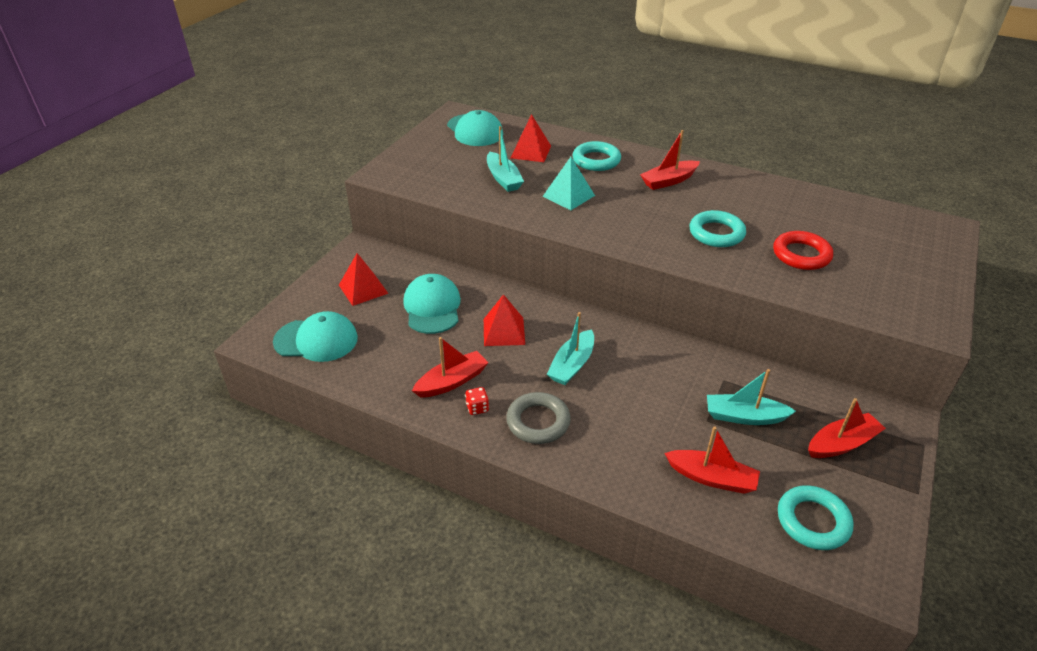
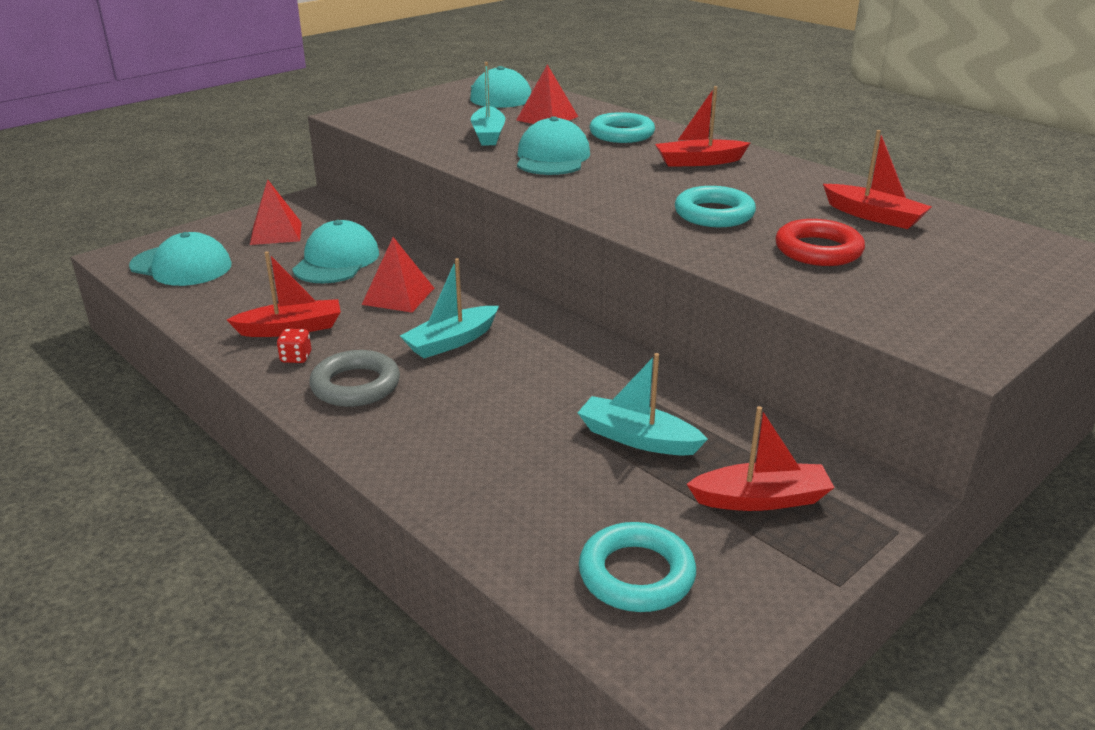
camera: 20 degrees right, 10 degrees down
turquoise pyramid [543,157,595,210] -> turquoise cap [517,116,590,175]
red boat [664,426,760,494] -> red boat moved to [823,130,932,229]

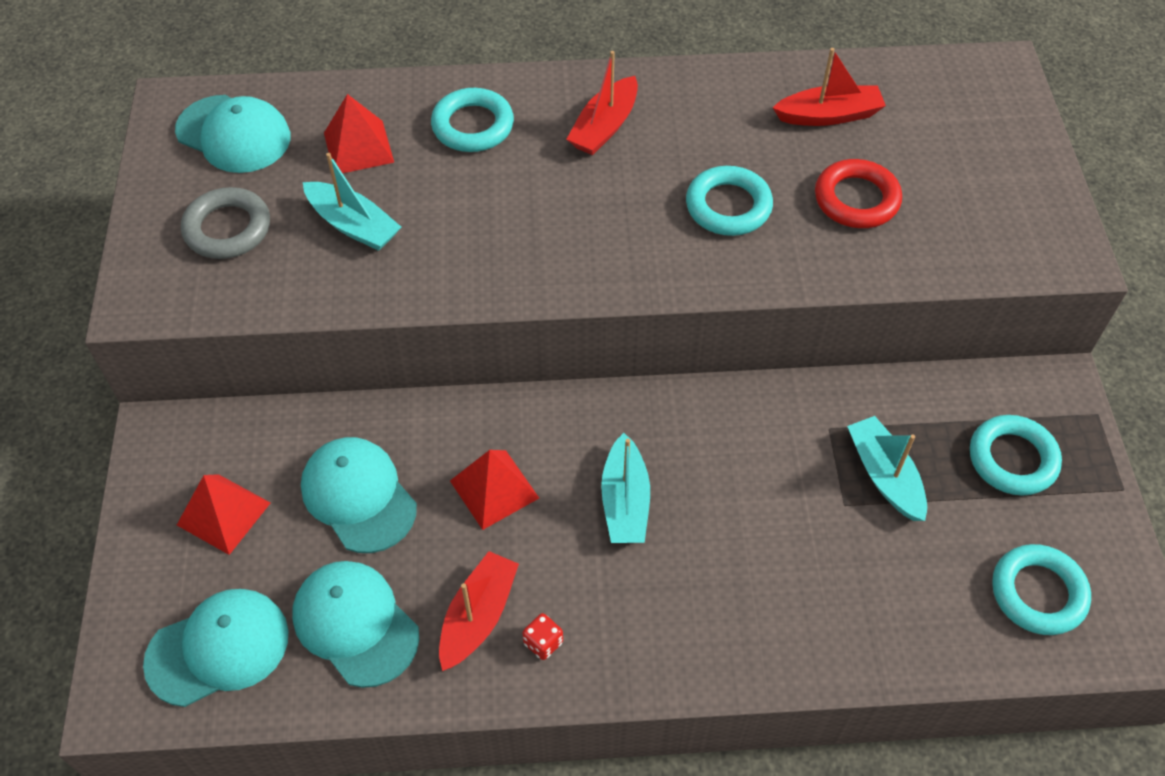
camera: 50 degrees left, 25 degrees up
grey ring [309,350,400,407] -> grey ring moved to [181,187,270,259]
turquoise cap [517,116,590,175] -> turquoise cap moved to [292,561,419,688]
turquoise boat [578,353,708,455] -> turquoise boat turned 90 degrees clockwise [847,416,927,521]
red boat [687,406,835,511] -> turquoise ring [970,415,1062,496]

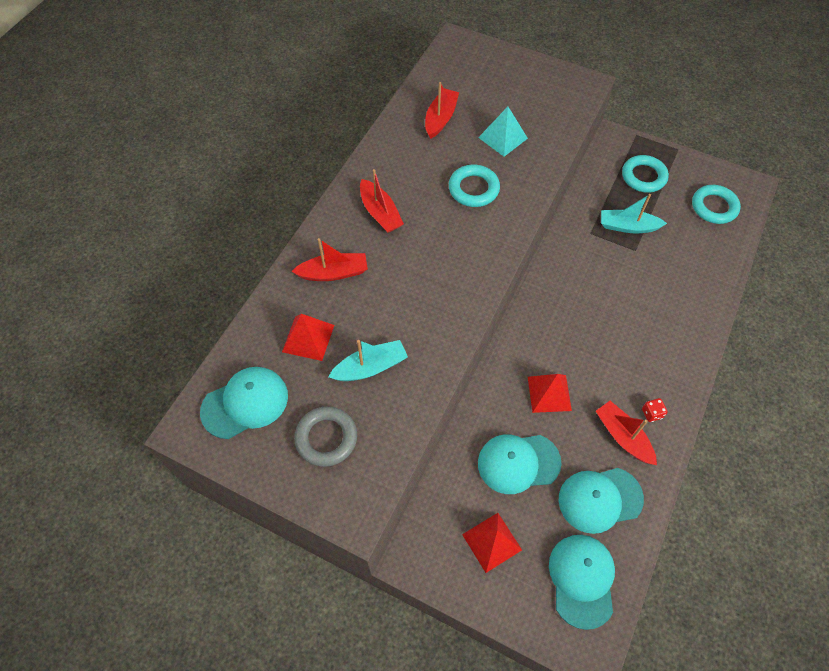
camera: 60 degrees left, 5 degrees up
turquoise ring [431,88,514,152] -> red boat [291,238,368,281]
turquoise boat [601,433,650,543] -> none
red ring [815,159,902,228] -> turquoise pyramid [478,107,528,157]

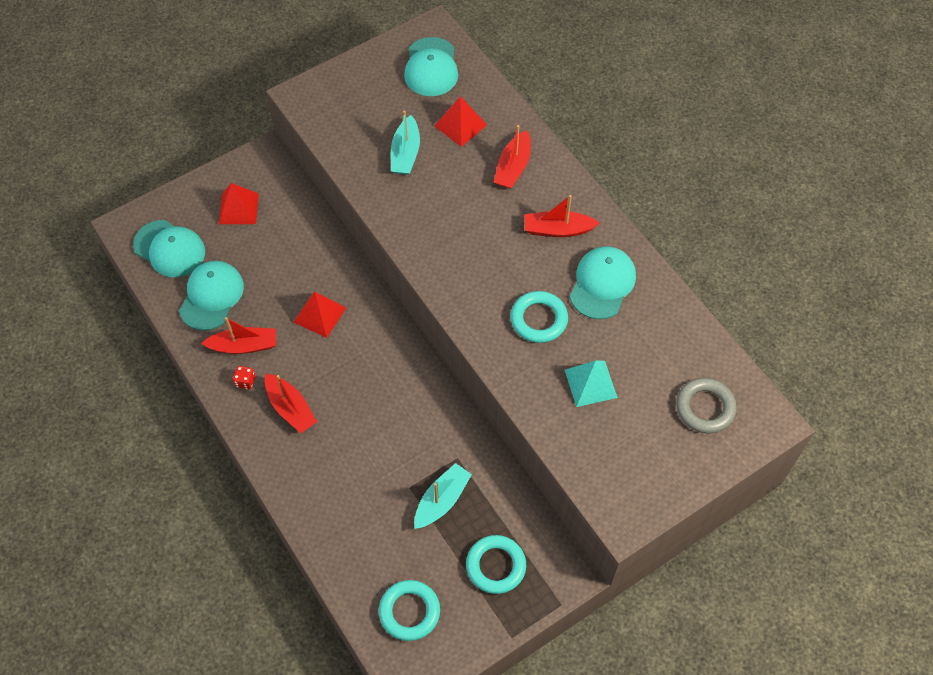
camera: 120 degrees right, 0 degrees up
grey ring [294,406,357,467] -> grey ring moved to [676,378,737,433]
red boat [425,82,459,139] -> red boat moved to [265,373,317,433]
turquoise cap [478,434,562,494] -> turquoise cap moved to [570,246,636,319]

